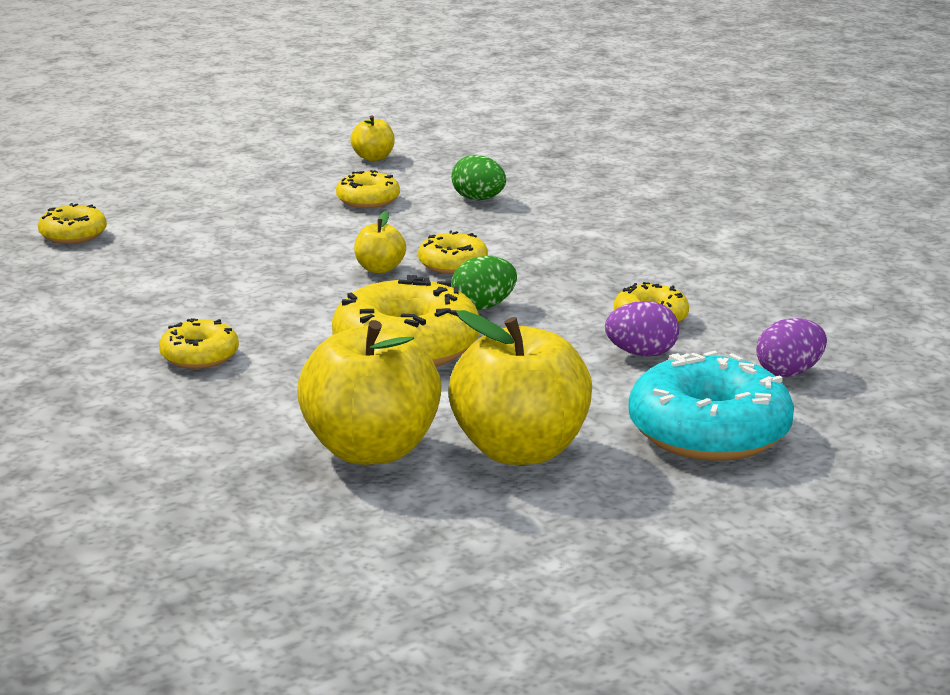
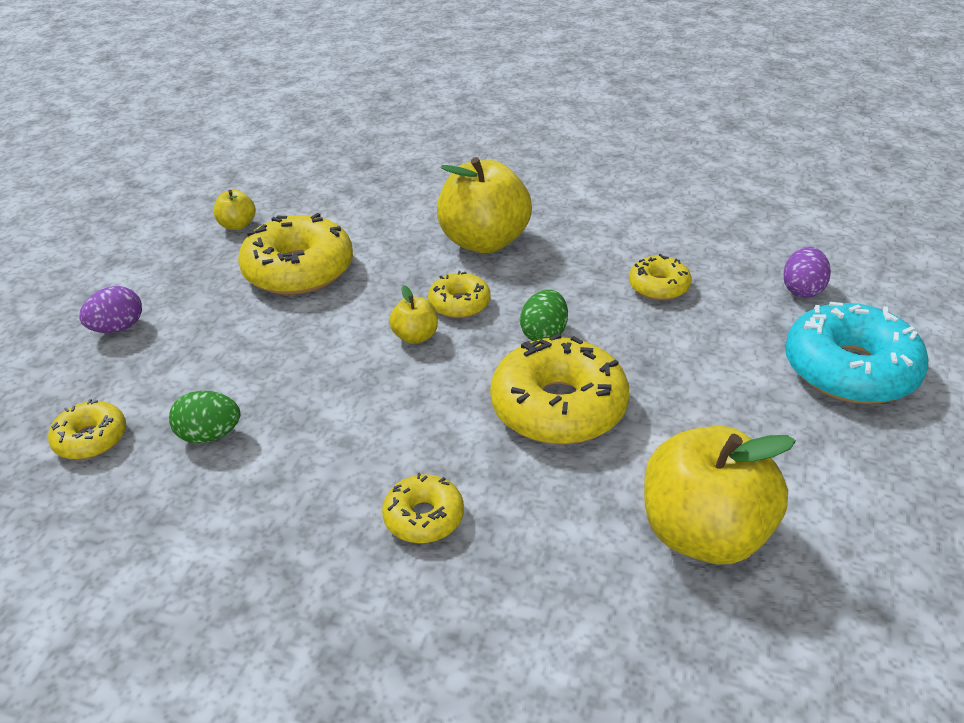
camera: 40 degrees left, 15 degrees up
yellow donut [336,170,400,208] -> yellow donut [238,213,353,295], size x1.90
yellow apple [448,310,592,465] -> yellow apple moved to [437,157,532,253]
green egg [451,155,506,200] -> green egg moved to [169,391,240,443]
purple egg [605,301,679,357] -> purple egg moved to [79,286,142,333]

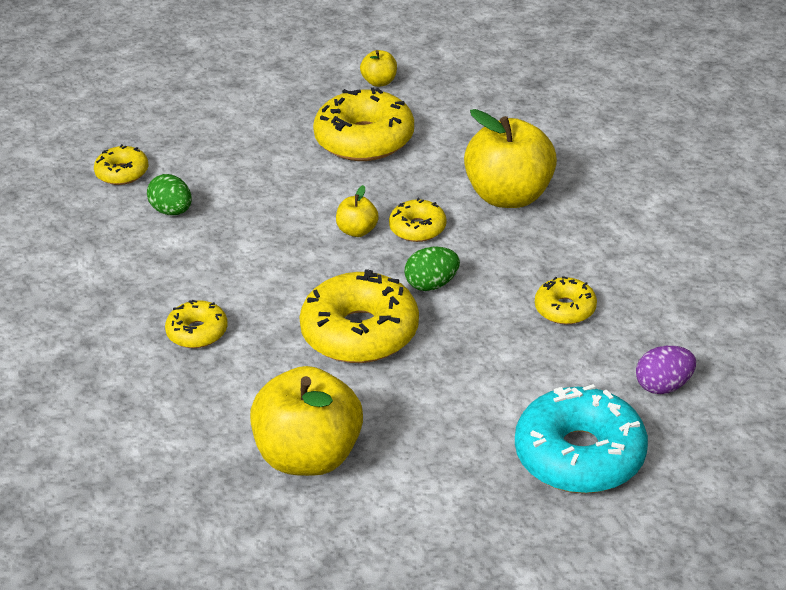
camera: 50 degrees right, 0 degrees up
purple egg [79,286,142,333] -> none

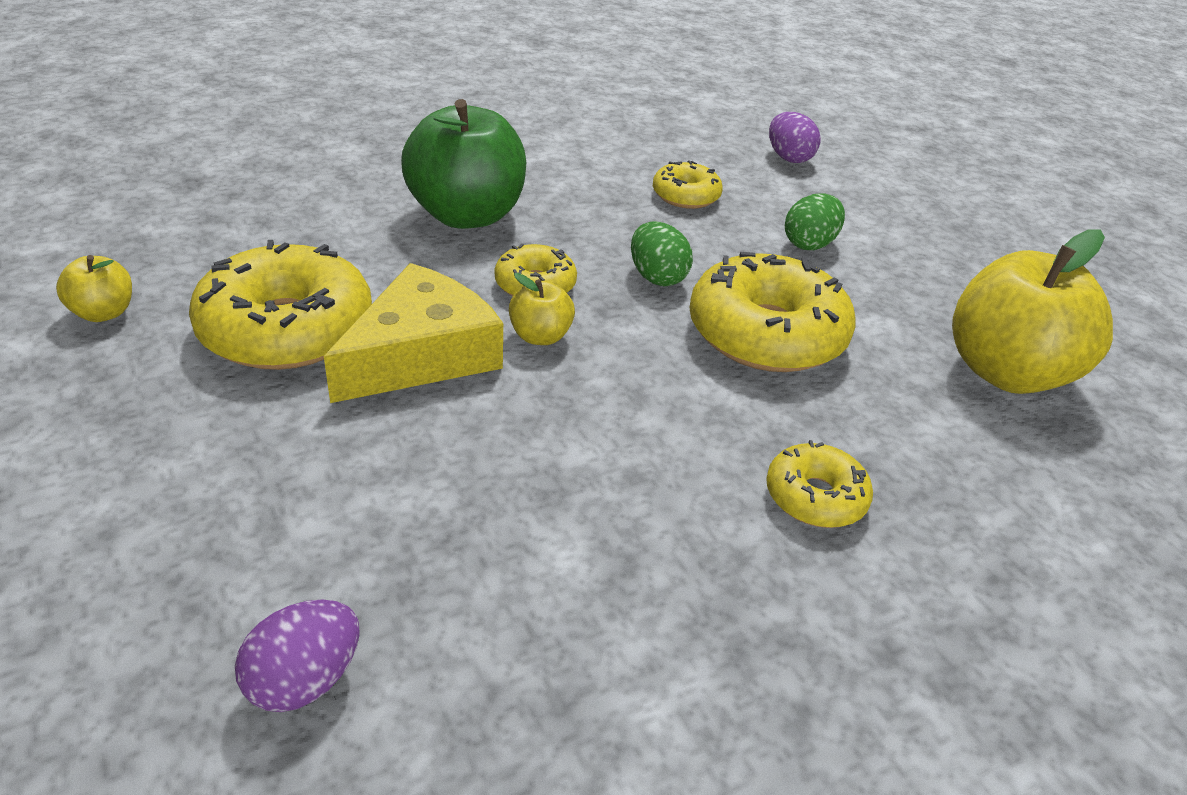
camera: 100 degrees left, 0 degrees up
yellow donut [94,144,149,185] -> purple egg [235,599,360,712]
green egg [147,174,192,215] -> green egg moved to [785,193,845,250]
yellow apple [464,109,557,208] -> green apple [401,99,526,229]
turquoise donut [515,384,648,493] -> none
none -> yellow cheese [324,263,503,403]

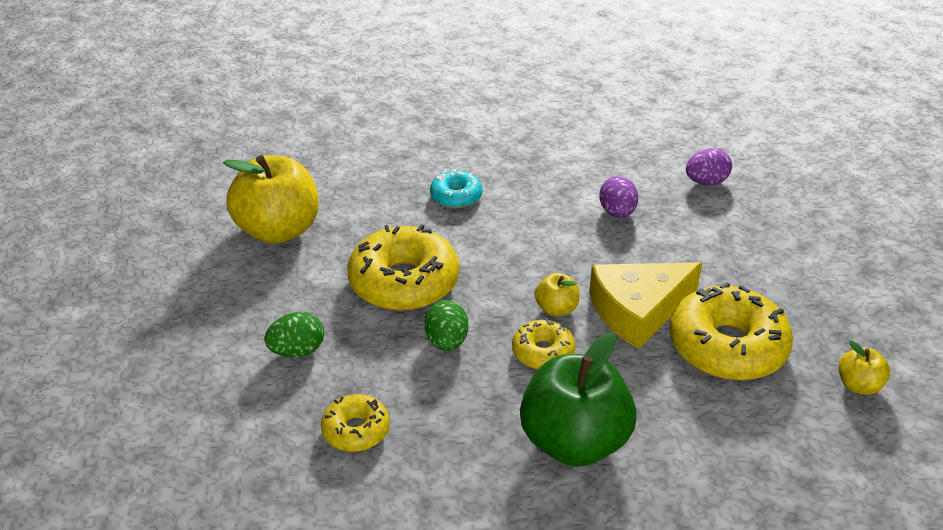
camera: 155 degrees left, 0 degrees up
yellow donut [766,440,873,528] -> turquoise donut [430,170,482,209]
purple egg [769,112,821,163] -> purple egg moved to [599,176,638,218]

